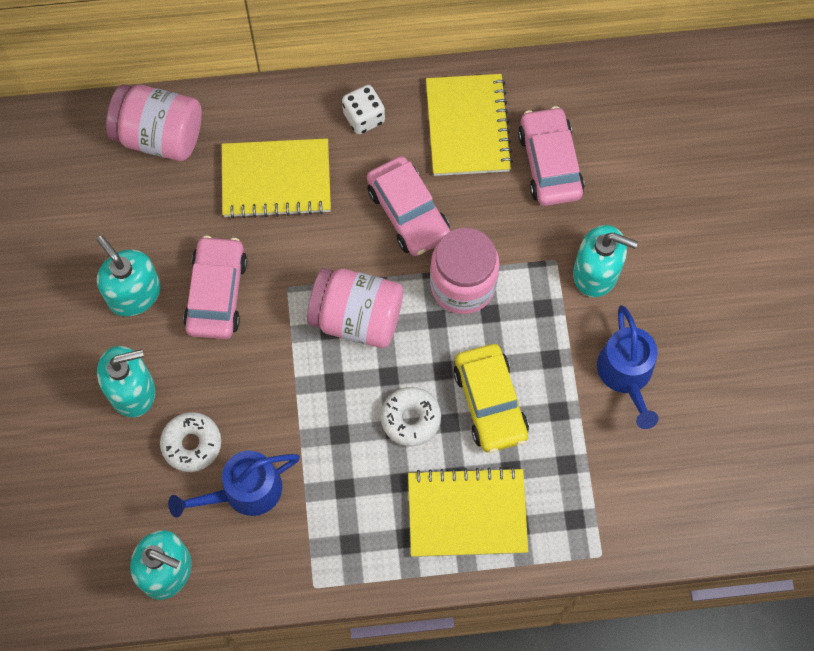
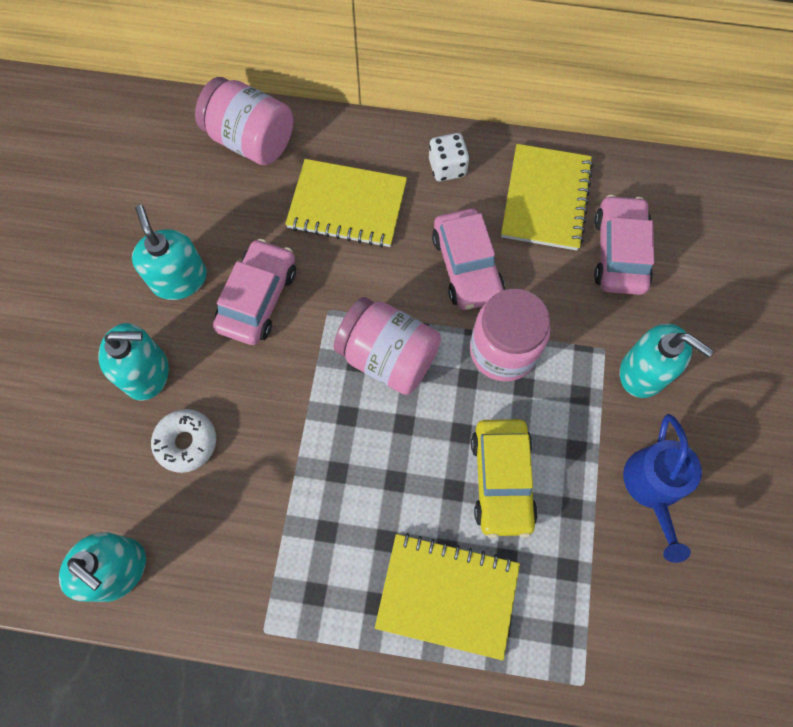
camera: 15 degrees right, 0 degrees up
blue watering can [168,451,300,518] -> none
white donut [381,387,441,446] -> none

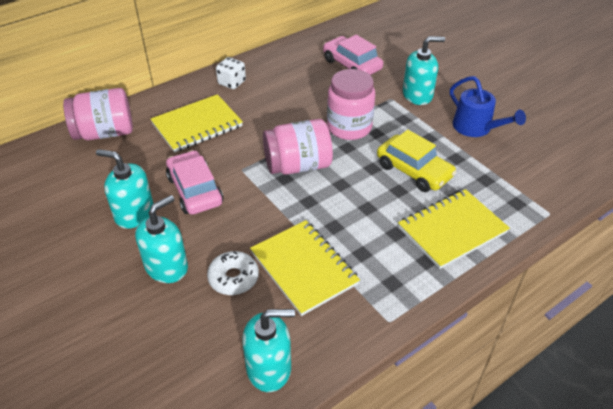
camera: 45 degrees left, 25 degrees down
pink car [432,208,505,310] -> none
yellow notebook [501,144,593,251] -> yellow notebook moved to [250,220,360,316]

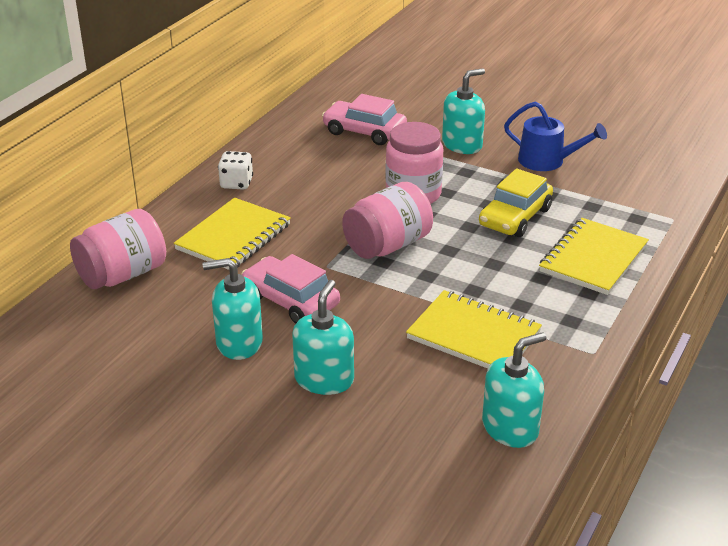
camera: 25 degrees left, 10 degrees down
white donut [207,251,259,295] -> none
yellow car [377,130,456,192] -> yellow car turned 105 degrees clockwise [479,169,553,237]

